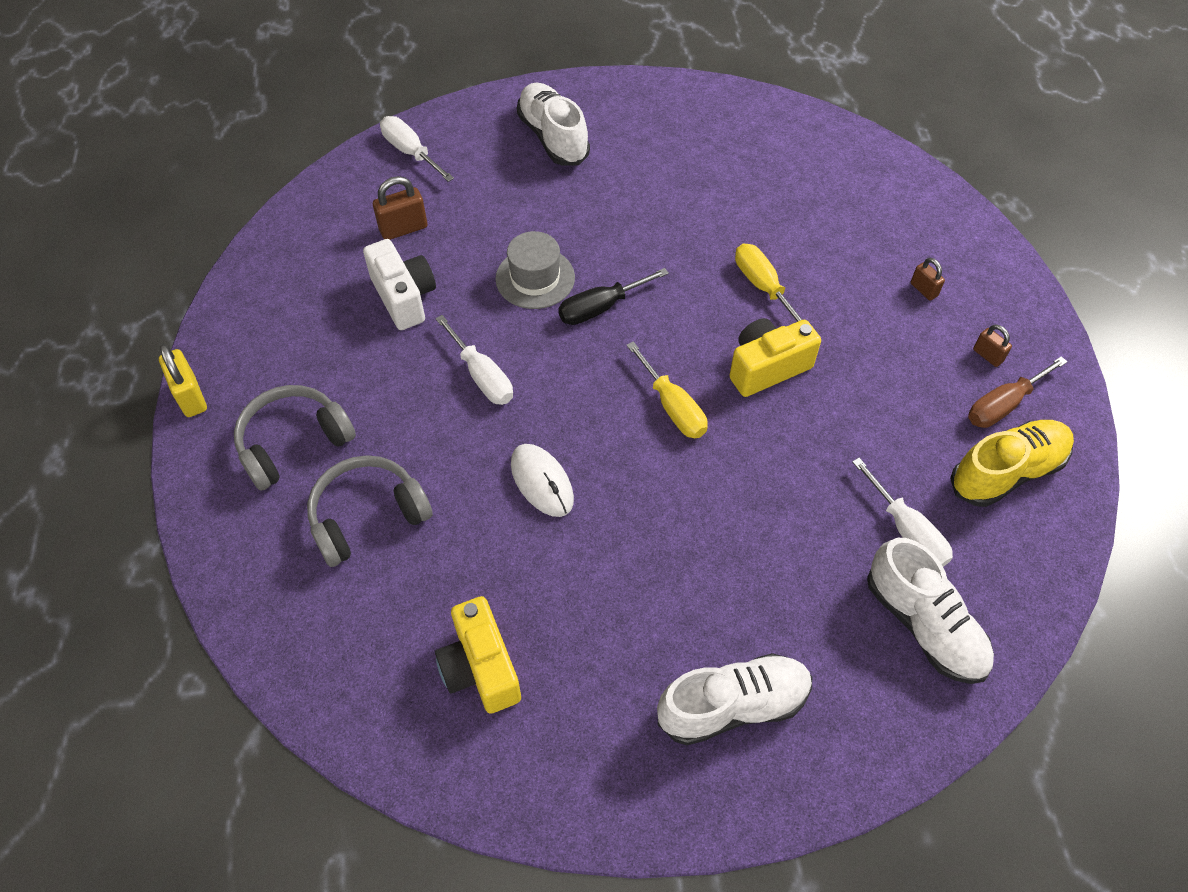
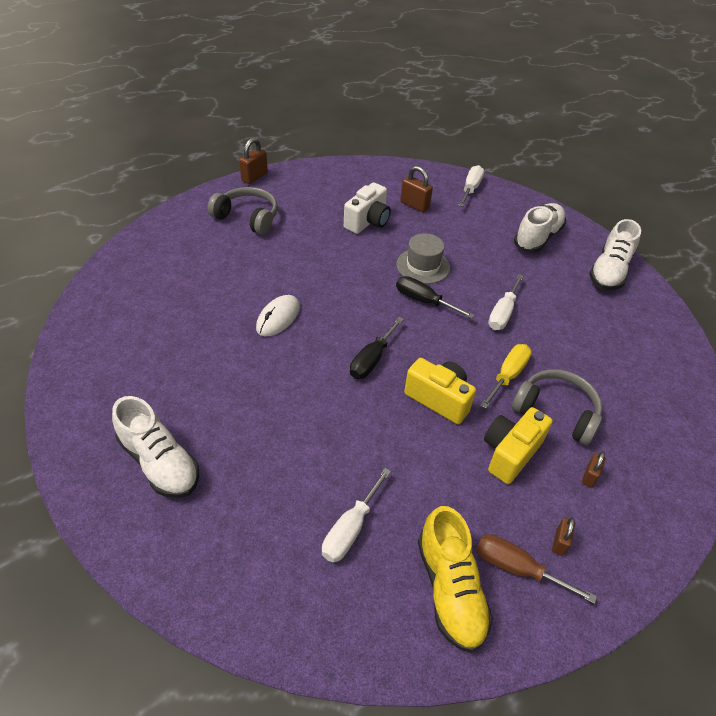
camera: 60 degrees right, 10 degrees down
yellow padlock [159,344,207,417] -> brown padlock [239,138,268,184]
grey headphones [307,455,433,567] -> grey headphones moved to [511,369,602,445]
white screwdriver [435,315,513,405] -> white screwdriver moved to [488,274,524,330]
yellow camera [435,596,521,714] -> yellow camera moved to [484,407,553,484]
yellow screwdriver [626,341,708,438] -> black screwdriver [350,317,404,379]
white shoe [867,538,994,684] -> white shoe moved to [589,219,641,290]
yellow shoe [950,420,1074,507] -> yellow shoe turned 45 degrees clockwise [418,506,493,653]

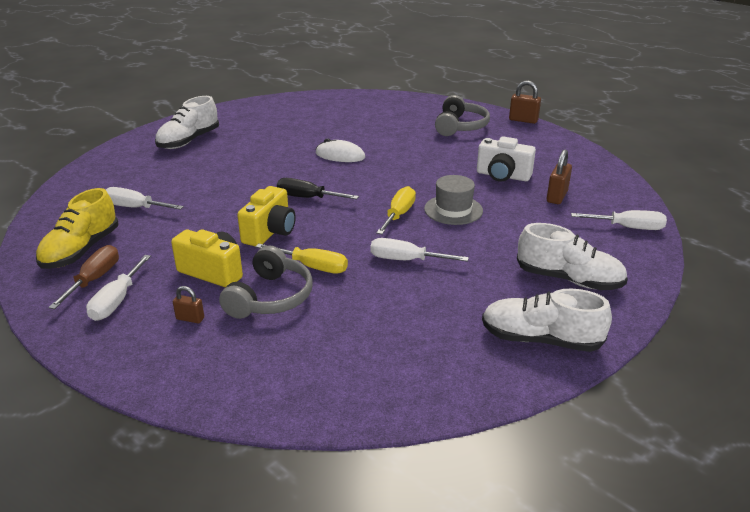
camera: 80 degrees right, 15 degrees down
black screwdriver [396,276,475,319] -> yellow screwdriver [376,186,416,234]
yellow shoe [418,506,493,653] -> yellow shoe turned 45 degrees counterclockwise [36,188,118,269]
brown padlock [552,517,575,556] -> white screwdriver [86,255,151,321]

